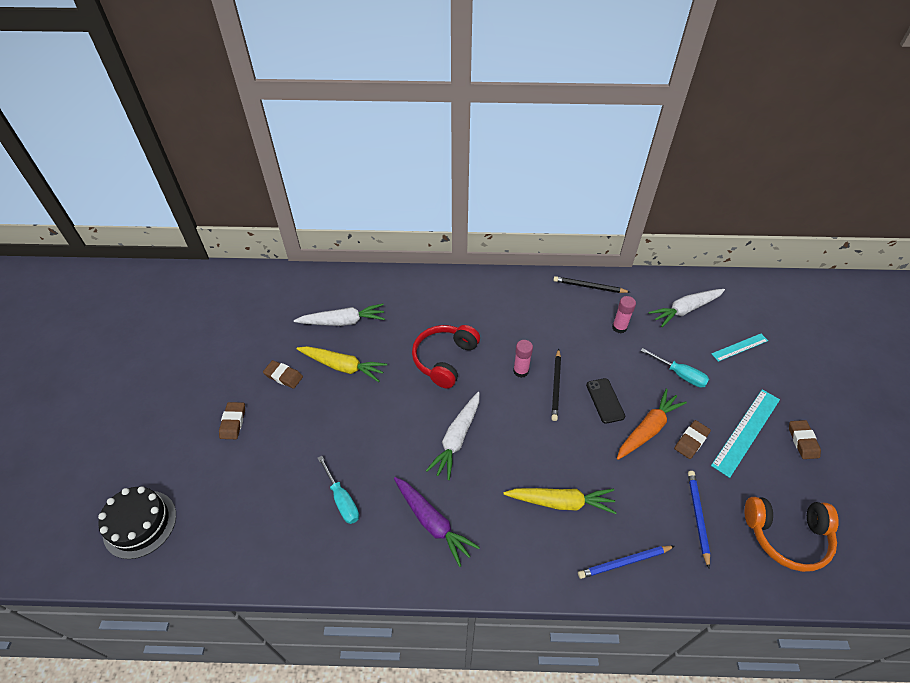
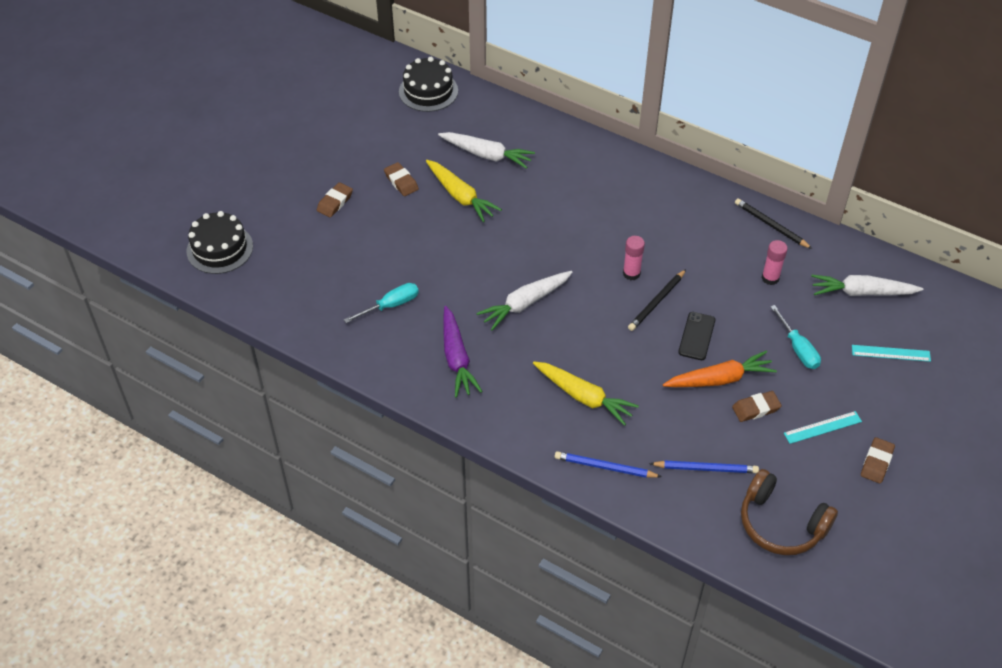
camera: 30 degrees right, 0 degrees up
turquoise screwdriver [318,456,359,524] -> turquoise screwdriver turned 120 degrees counterclockwise [344,283,419,323]
red headphones [412,325,480,389] -> none
blue pencil [688,471,710,568] -> blue pencil turned 60 degrees clockwise [649,460,759,473]
turquoise ruler [711,389,780,478] -> turquoise ruler [784,411,862,444], size x0.60
orange headphones [745,497,839,572] -> brown headphones [741,469,838,555]
none -> black cake [399,57,458,112]

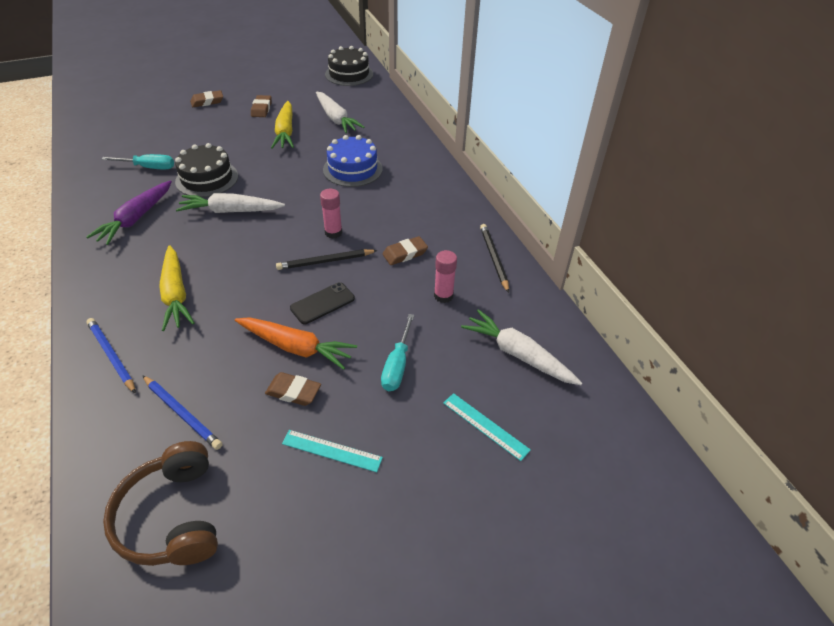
camera: 35 degrees right, 5 degrees down
black cake [187,211,253,274] -> black cake moved to [175,143,238,197]
brown eraser [861,437,895,483] -> brown eraser moved to [383,236,428,265]
none -> blue cake [323,135,383,187]

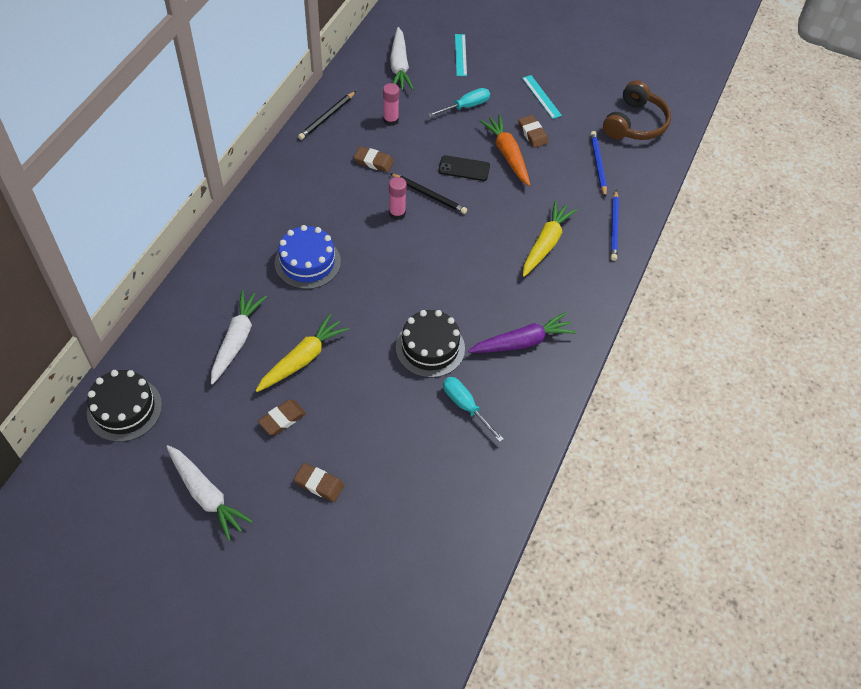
camera: 135 degrees left, 10 degrees up
white carrot [176,193,285,213] -> white carrot moved to [166,445,253,541]

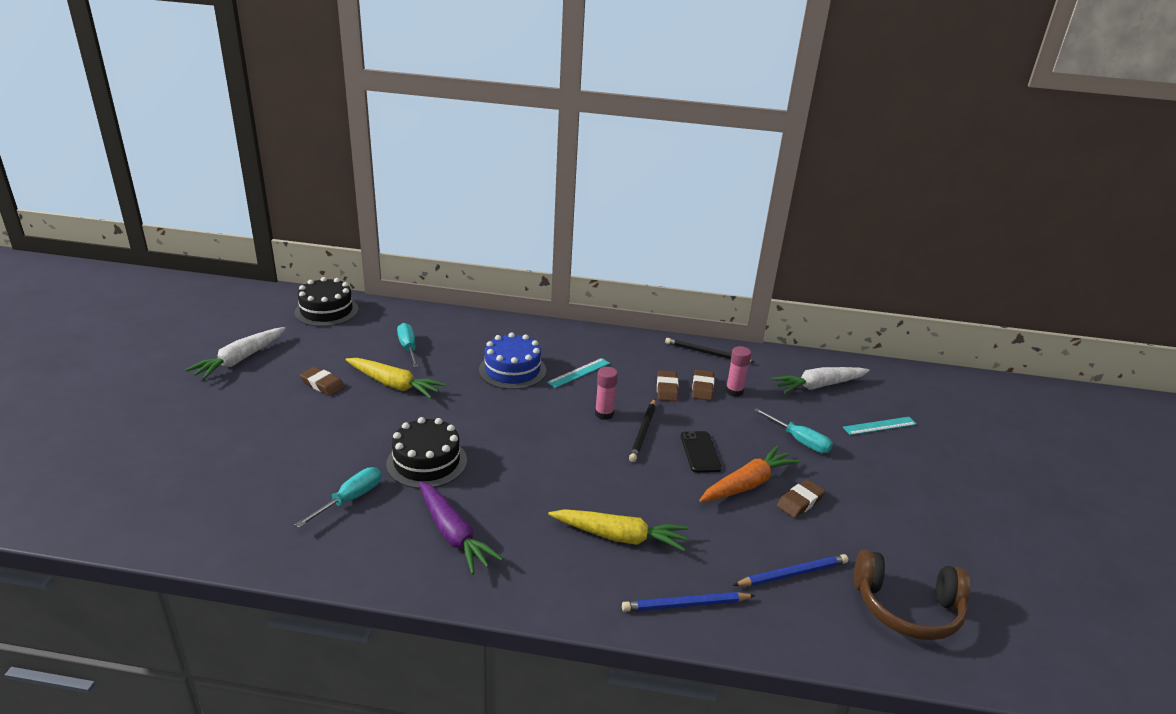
camera: 75 degrees right, 25 degrees down
white carrot [211,290,267,384] -> turquoise screwdriver [397,323,419,368]
brown eraser [294,463,344,502] -> brown eraser moved to [692,369,715,401]
turquoise ruler [522,75,562,119] -> turquoise ruler moved to [547,358,610,388]

